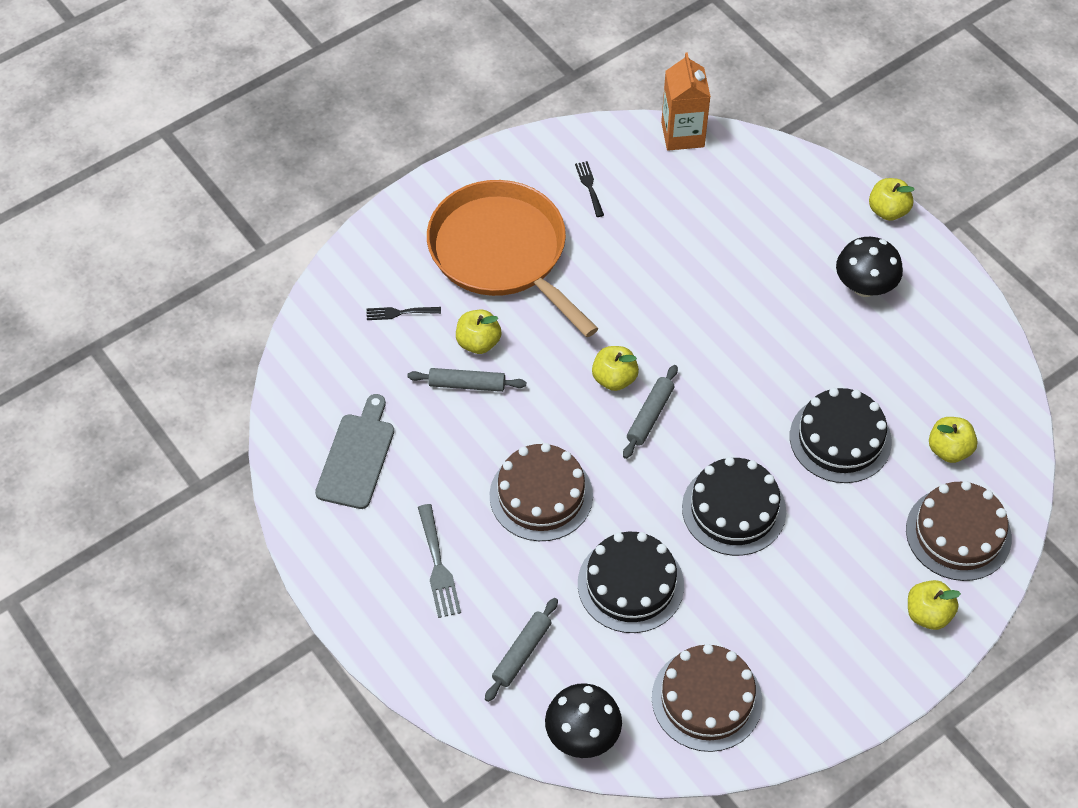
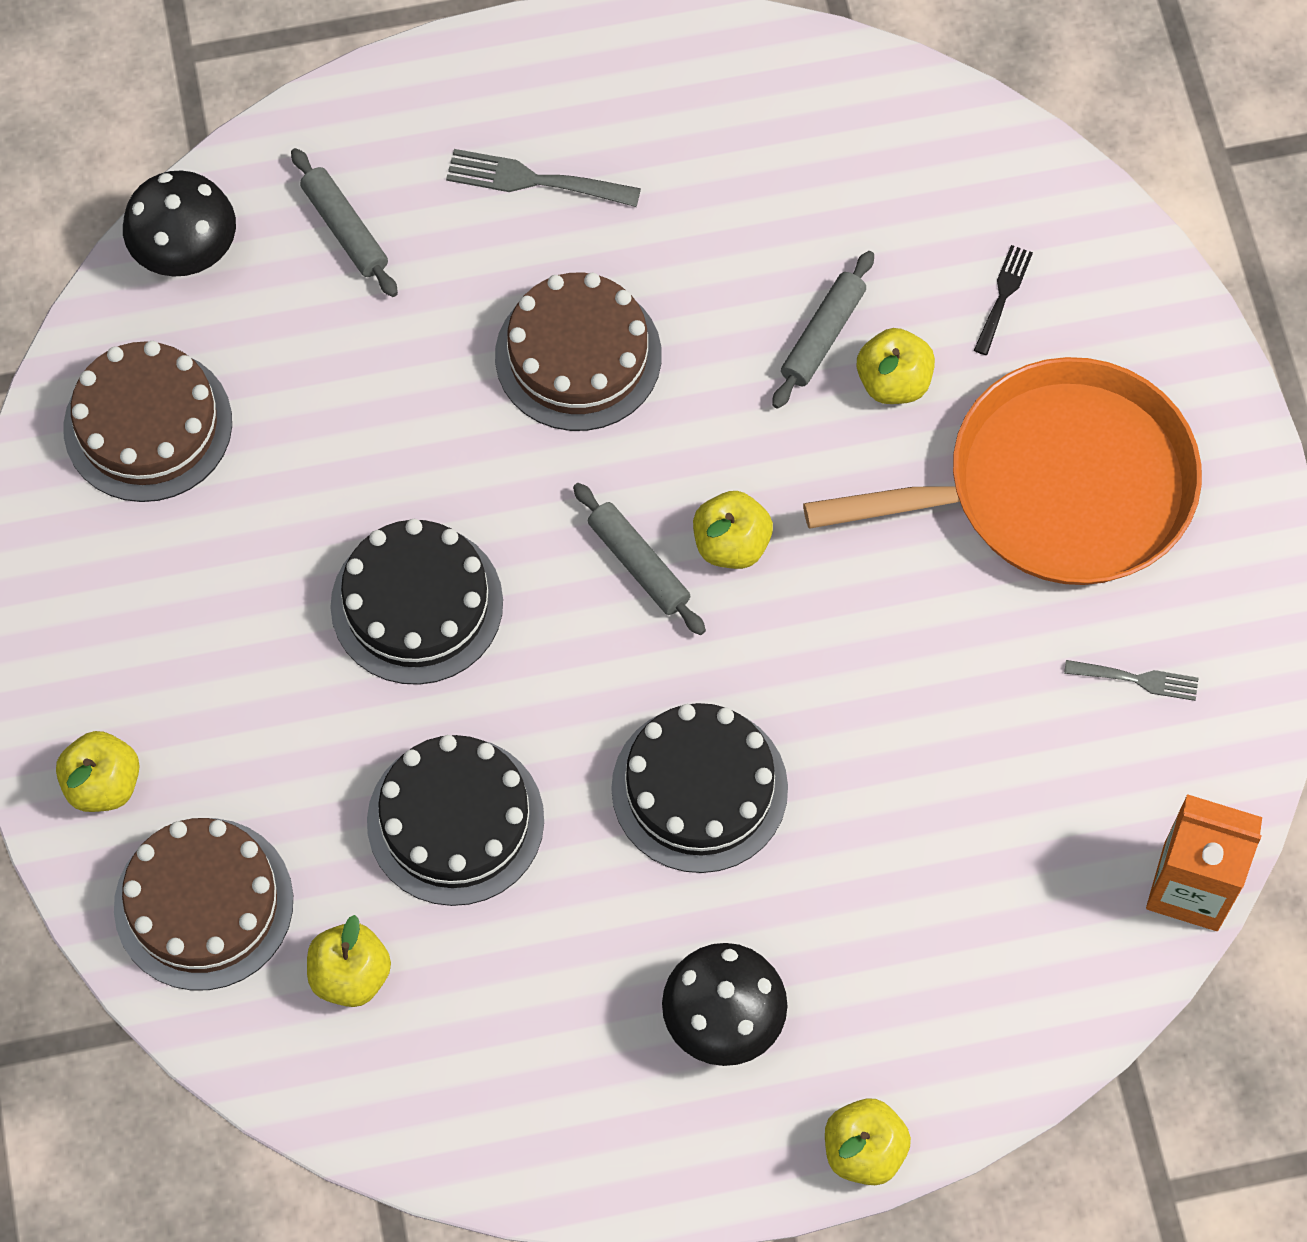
camera: 115 degrees right, 10 degrees up
grey cutting board [315,394,394,509] -> none
black fork [575,161,604,217] -> grey fork [1064,660,1198,701]
black cake [578,532,684,633] -> black cake moved to [611,703,788,873]

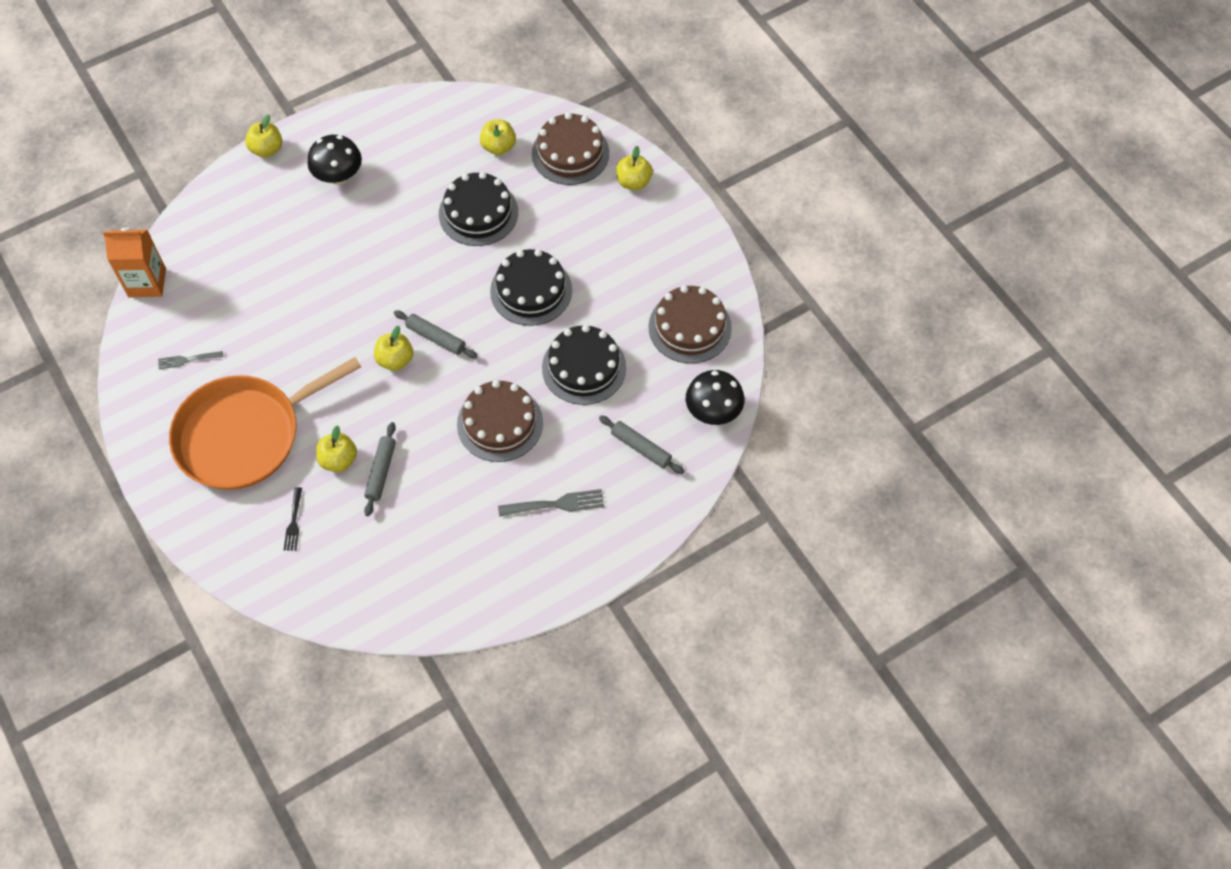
camera: 160 degrees right, 5 degrees down
black cake [611,703,788,873] -> black cake moved to [542,325,626,405]

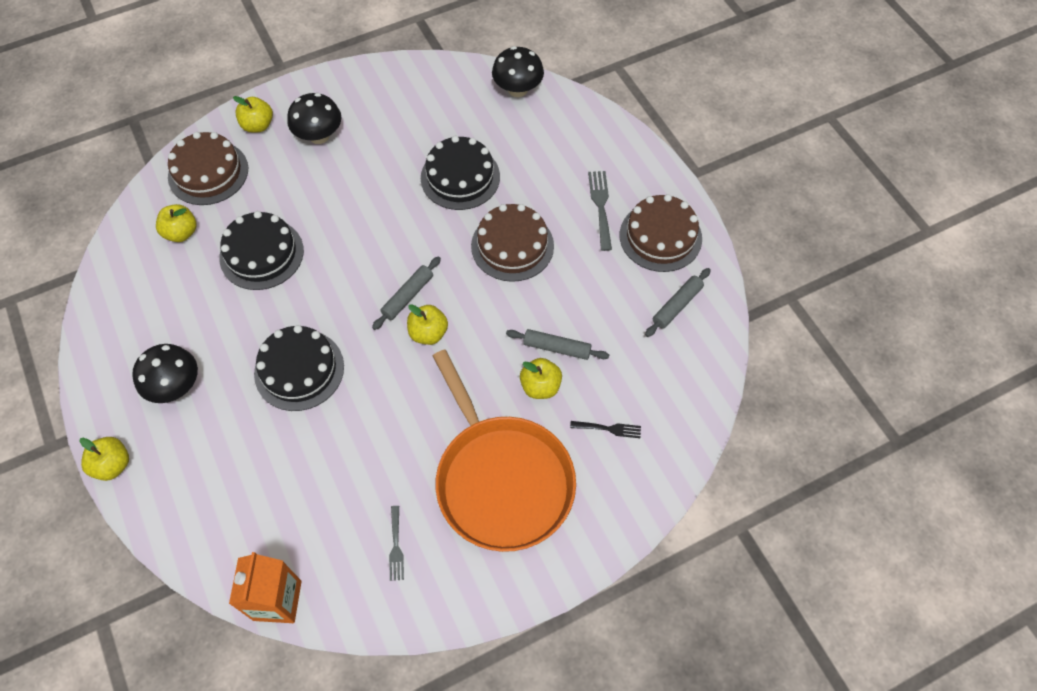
camera: 85 degrees left, 0 degrees up
black cake [490,249,572,326] -> black cake moved to [254,325,344,411]
grey rolling pin [599,416,684,474] -> grey rolling pin moved to [645,268,711,337]
brown cake [649,285,732,363] -> brown cake moved to [620,194,702,272]
none -> black mushroom [287,93,341,144]

